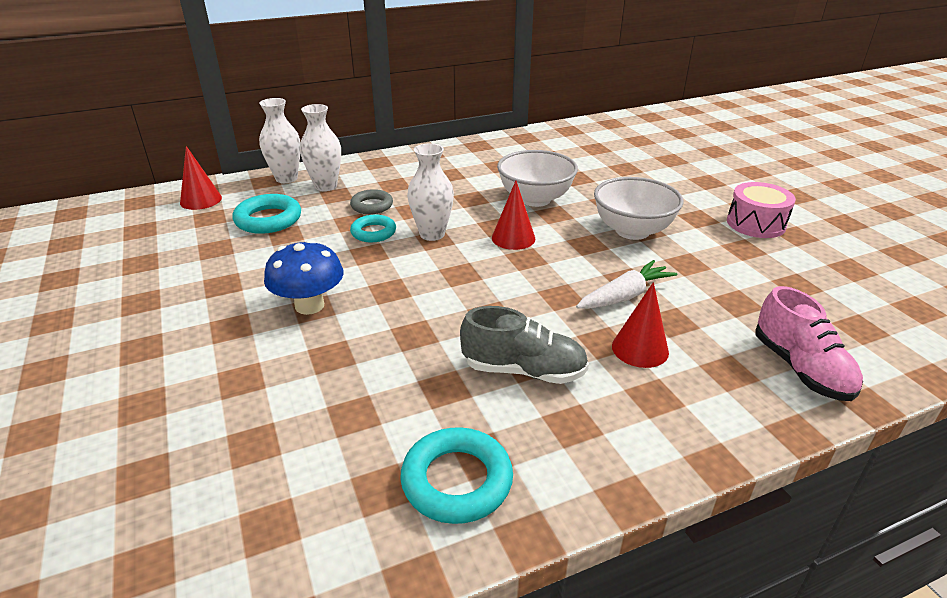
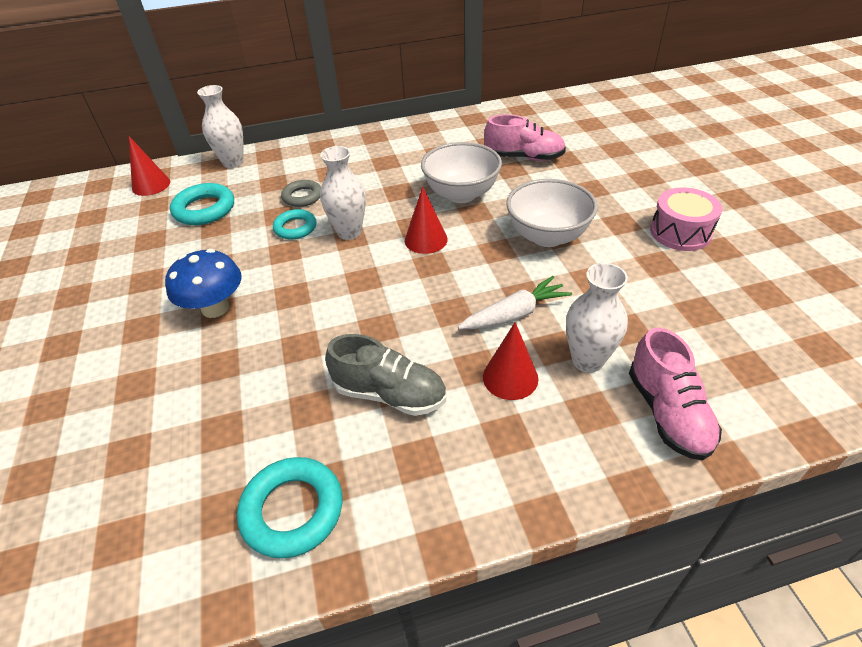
camera: 10 degrees right, 10 degrees up
white vase [300,104,341,191] -> white vase moved to [566,263,628,373]
none -> pink shoe [484,114,566,161]

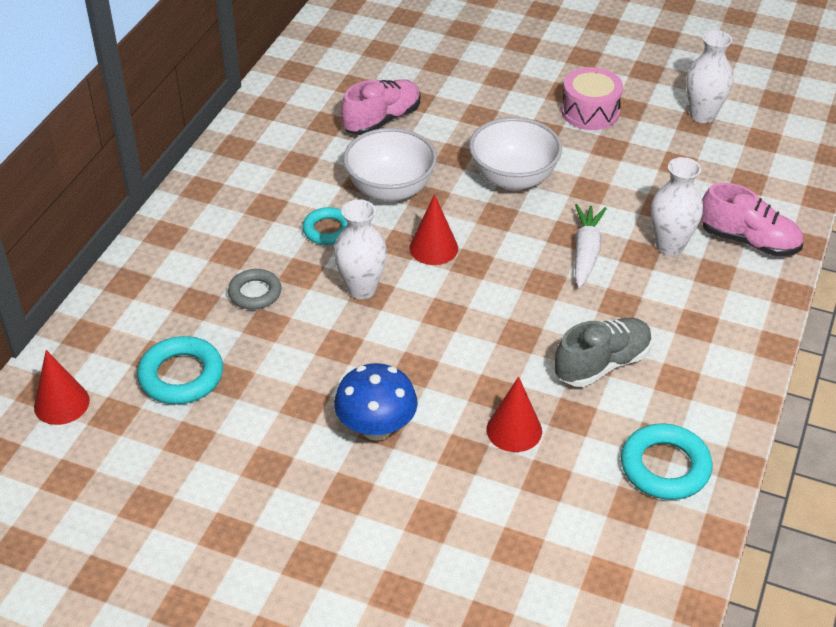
camera: 55 degrees left, 0 degrees up
white vase [197,85,244,168] -> white vase moved to [686,30,733,123]
turquoise ring [273,209,317,240] -> turquoise ring moved to [302,207,347,245]
red cone [483,322,538,400] -> red cone moved to [487,377,542,452]

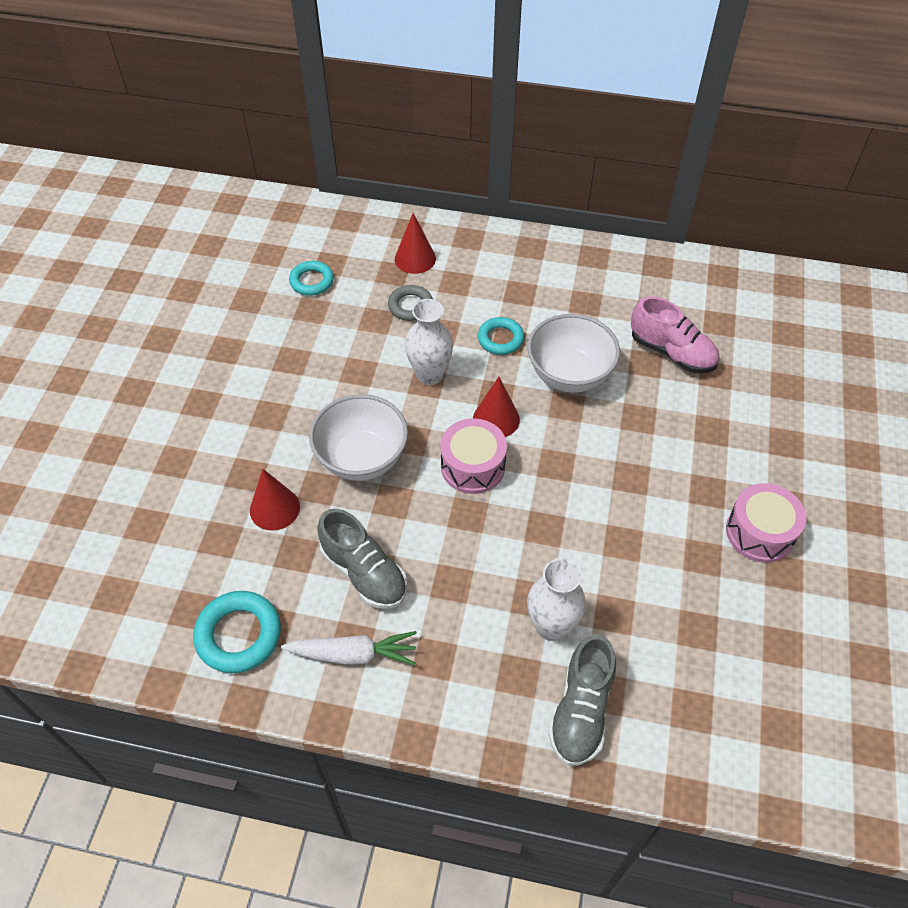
camera: 80 degrees right, 10 degrees up
red cone [34,350,90,425] -> red cone moved to [395,213,436,274]
turquoise ring [137,336,223,404] -> turquoise ring [289,261,334,296], size x0.66
blue mushroom [334,363,418,441] -> none
white bowl [469,117,562,191] -> white bowl moved to [309,394,408,481]
white carrot [575,204,607,288] -> white carrot moved to [281,631,417,665]
white vase [686,30,733,123] -> none
pink shoe [701,183,803,256] -> grey shoe [548,634,616,766]
none -> pink drum [440,418,507,494]

